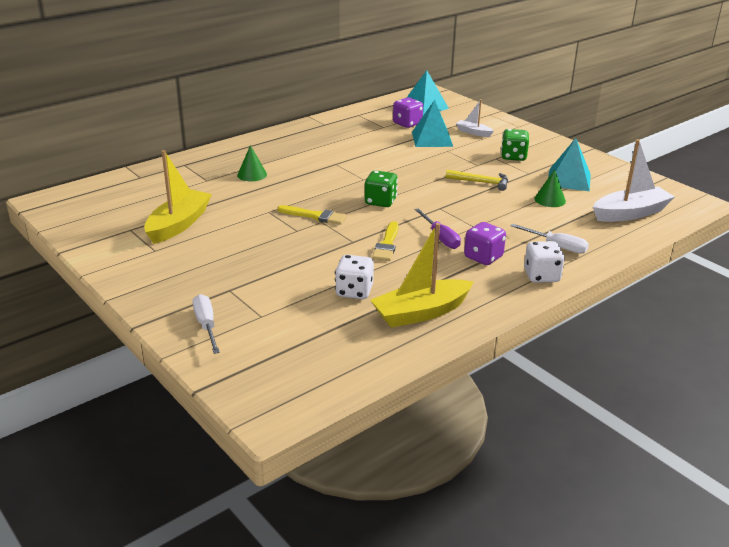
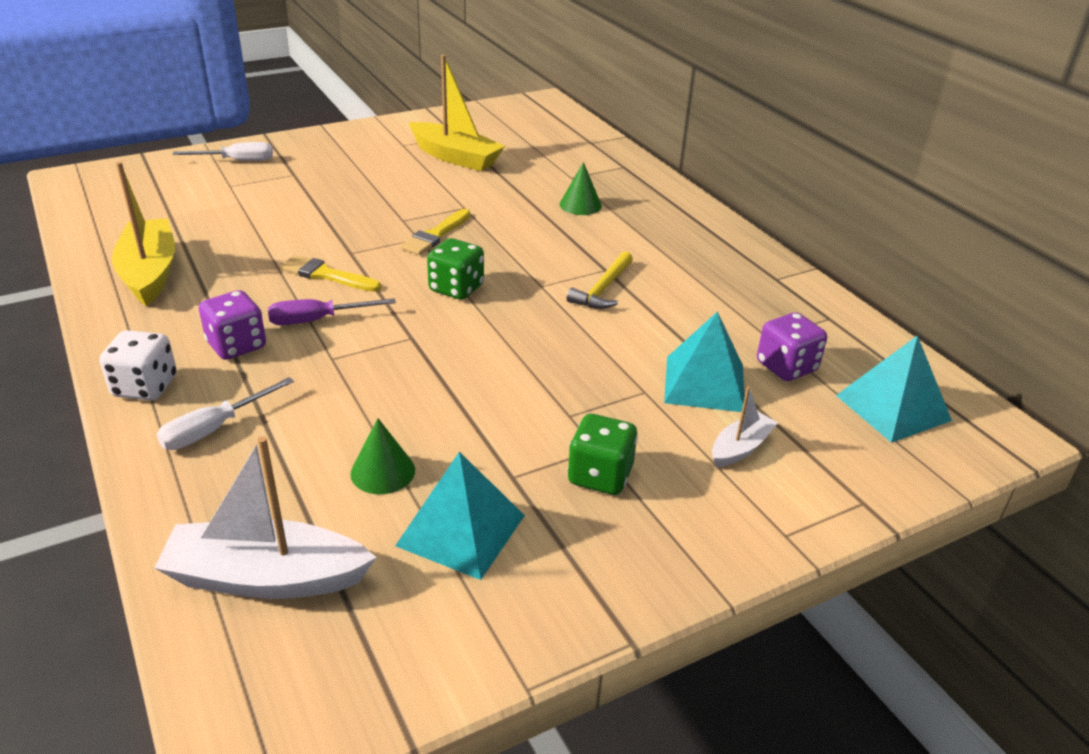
camera: 100 degrees right, 5 degrees up
white dice [335,255,374,299] -> none
yellow hammer [446,170,508,191] -> yellow hammer moved to [567,251,633,309]
white boat [593,139,675,222] -> white boat turned 105 degrees clockwise [154,436,377,599]

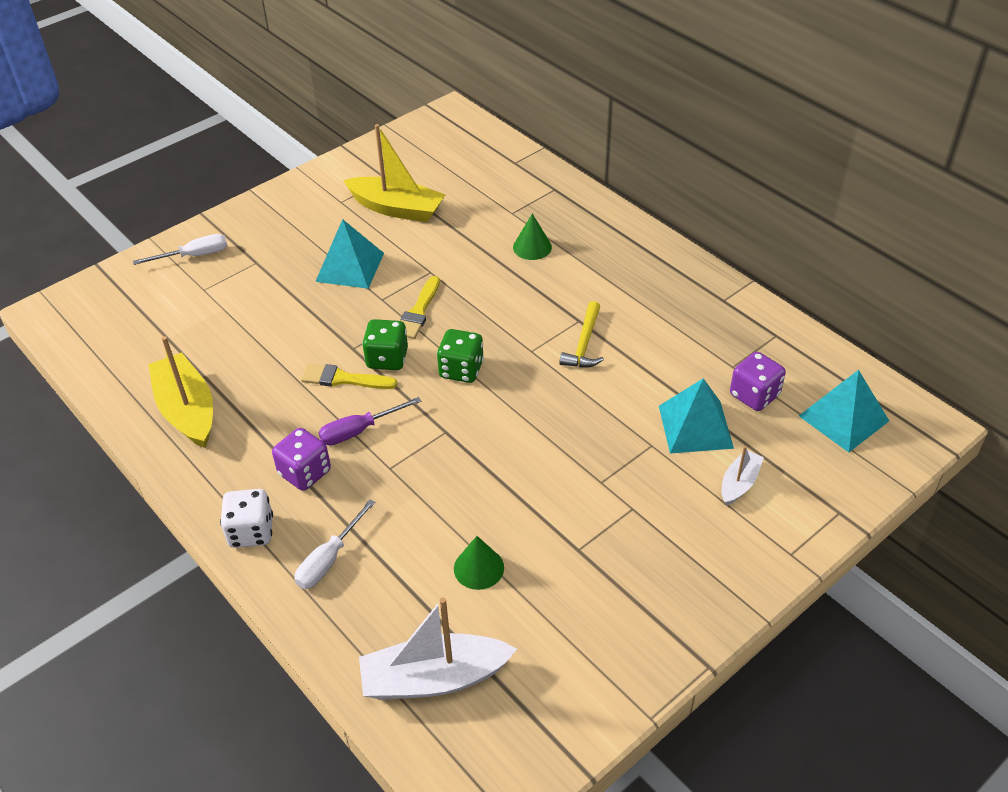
camera: 10 degrees left, 10 degrees up
turquoise pyramid [395,452,525,580] -> turquoise pyramid moved to [315,219,384,289]
green dice [567,414,638,495] -> green dice moved to [362,319,408,370]

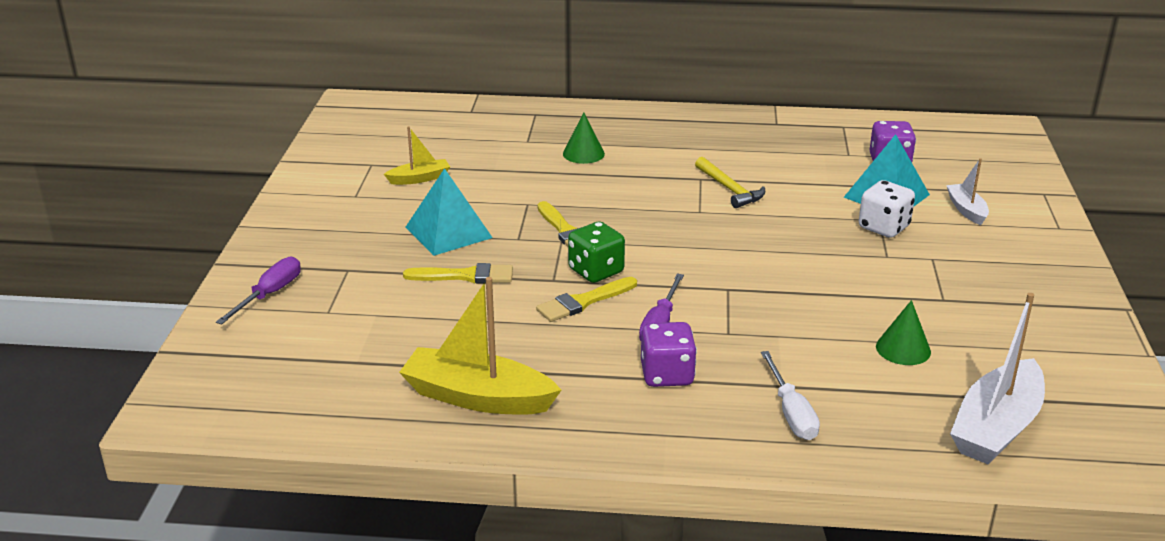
camera: 45 degrees left, 15 degrees down
white screwdriver [133,234,227,265] -> purple screwdriver [216,257,301,324]
white dice [220,489,273,548] -> white dice moved to [859,180,915,238]
yellow boat [343,124,446,222] -> yellow boat [384,126,450,185], size x0.53
green dice [437,329,484,383] -> none
turquoise pyramid [799,370,889,453] -> none
none -> yellow brush [403,263,513,284]

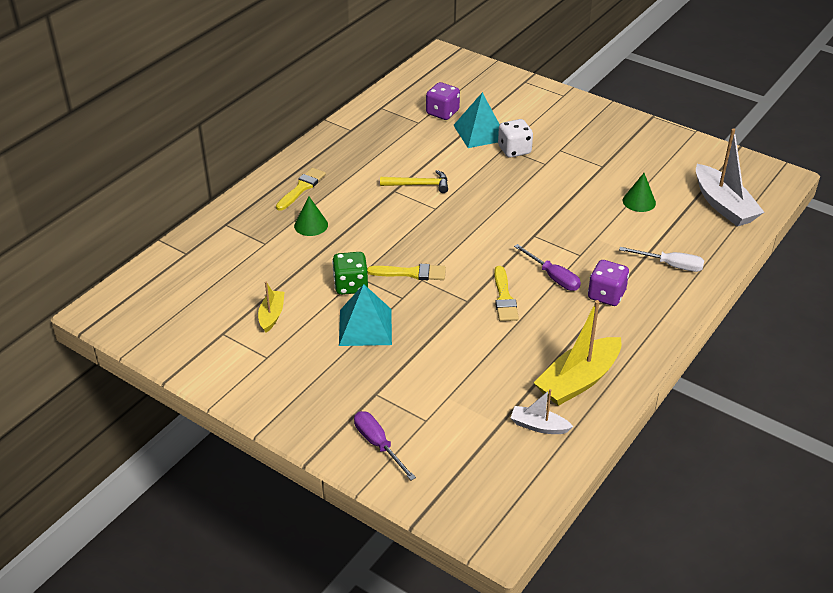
camera: 60 degrees left, 10 degrees up
yellow brush [403,263,513,284] -> yellow brush moved to [276,168,326,211]
green dice [568,221,625,283] -> green dice moved to [332,252,368,295]
white boat [946,158,989,225] -> white boat moved to [511,389,573,434]

